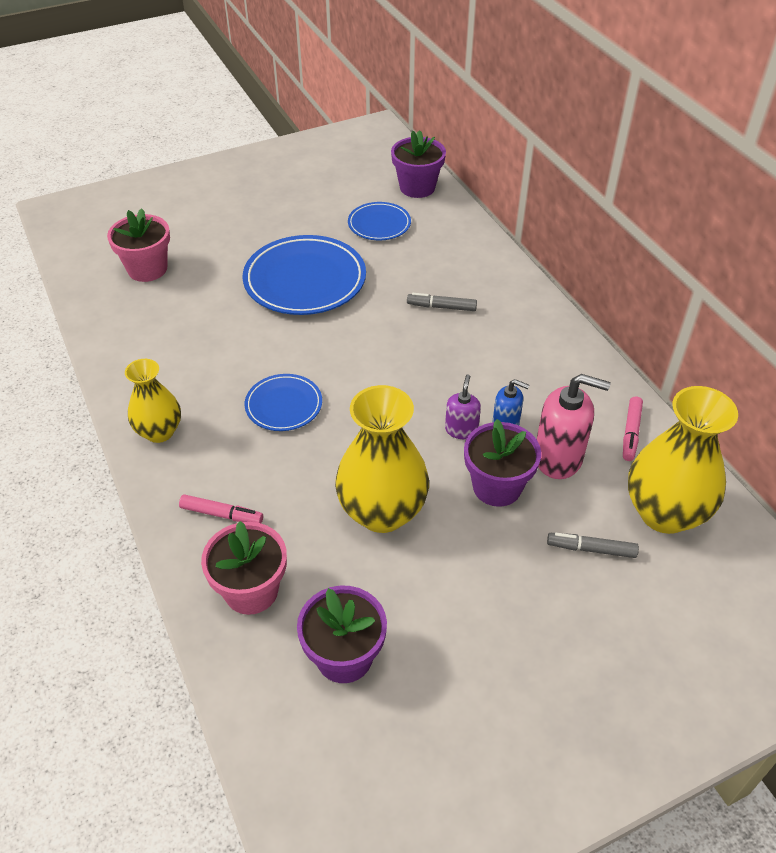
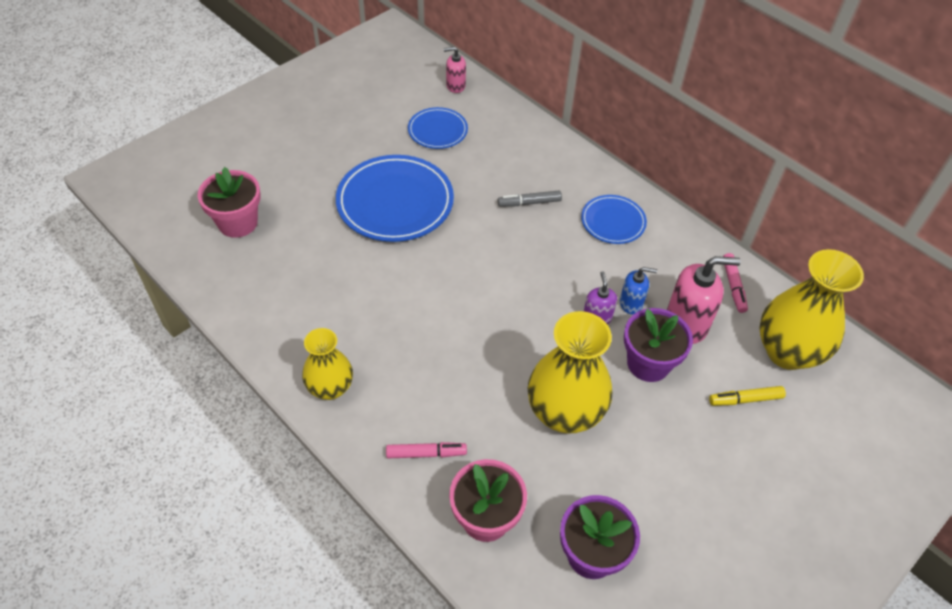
camera: 20 degrees left, 5 degrees up
blue plate [245,374,322,431] -> blue plate moved to [581,195,647,244]
purple flower pot [391,130,446,198] -> pink soap dispenser [444,47,466,93]
grey marker [547,533,639,558] -> yellow marker [709,386,786,406]

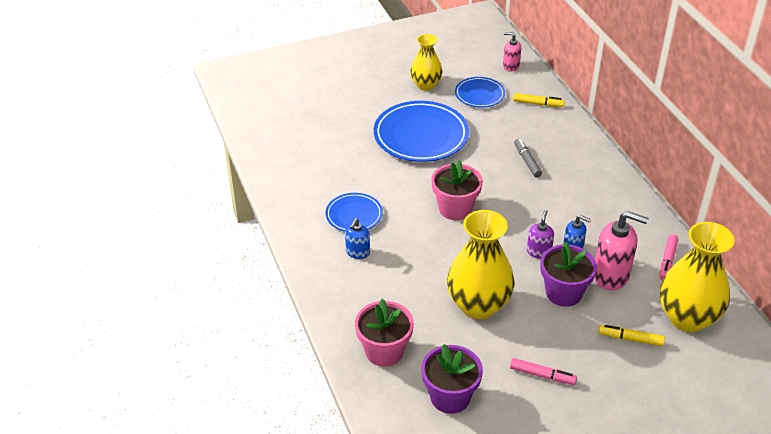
camera: 25 degrees right, 10 degrees down
pink flower pot [198,167,261,238] -> pink flower pot moved to [431,160,483,220]
yellow vase [302,328,353,400] -> yellow vase moved to [410,34,442,91]
pink marker [386,442,467,458] -> pink marker moved to [510,358,577,385]
grey marker [498,190,562,207] -> grey marker turned 60 degrees clockwise [514,139,542,178]
blue plate [581,195,647,244] -> blue plate moved to [326,193,383,232]
none -> blue soap dispenser [345,218,370,259]
none -> yellow marker [513,93,565,107]

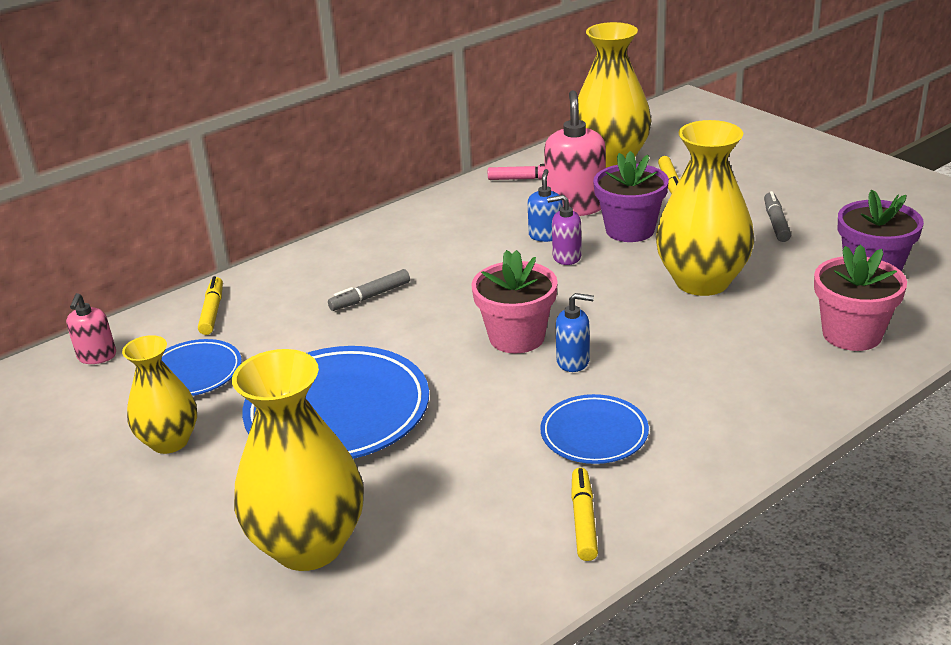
camera: 105 degrees left, 10 degrees down
blue soap dispenser [345,218,370,259] -> blue soap dispenser moved to [555,293,594,372]
pink marker [510,358,577,385] -> grey marker [764,191,791,242]
none -> yellow vase [232,349,364,571]
none -> yellow marker [571,468,598,561]

